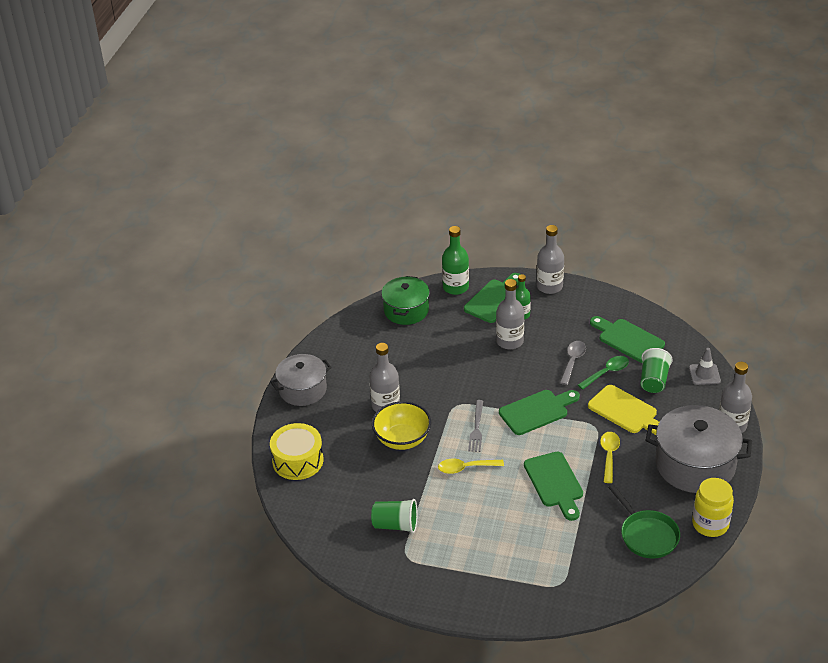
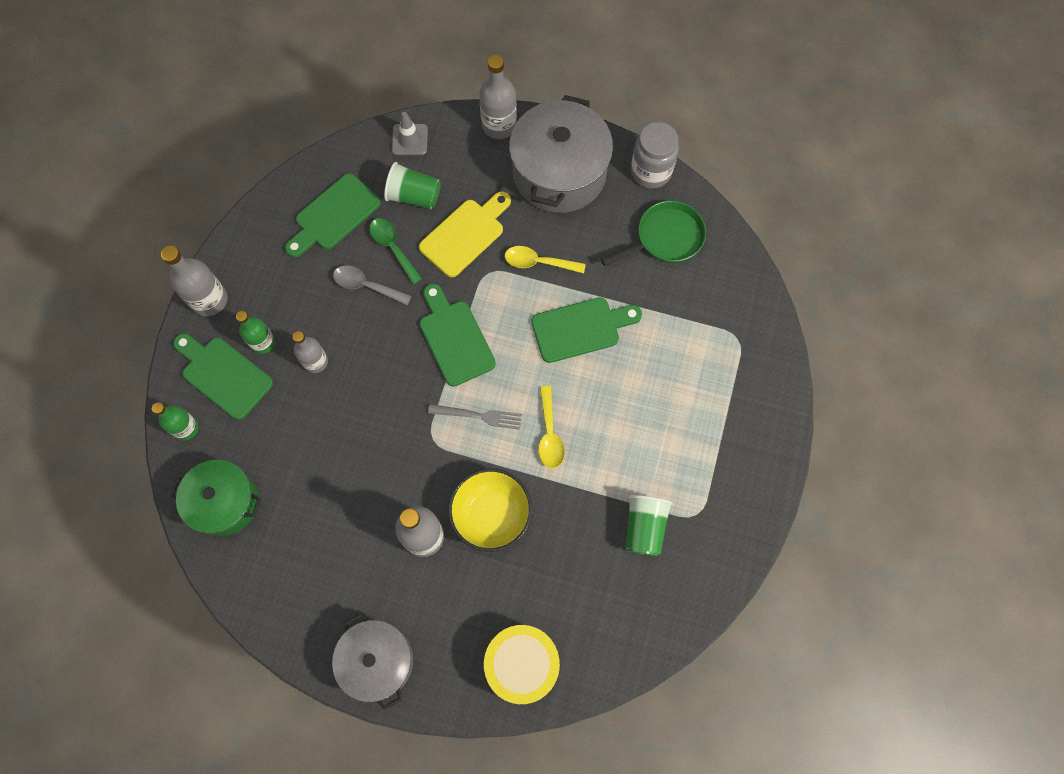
camera: 90 degrees left, 30 degrees up
green bottle [442,226,469,295] -> green bottle [152,402,199,441], size x0.66
grey bottle [496,279,524,349] -> grey bottle [293,331,328,373], size x0.66
yellow jar [692,478,734,537] -> grey jar [631,122,679,189]

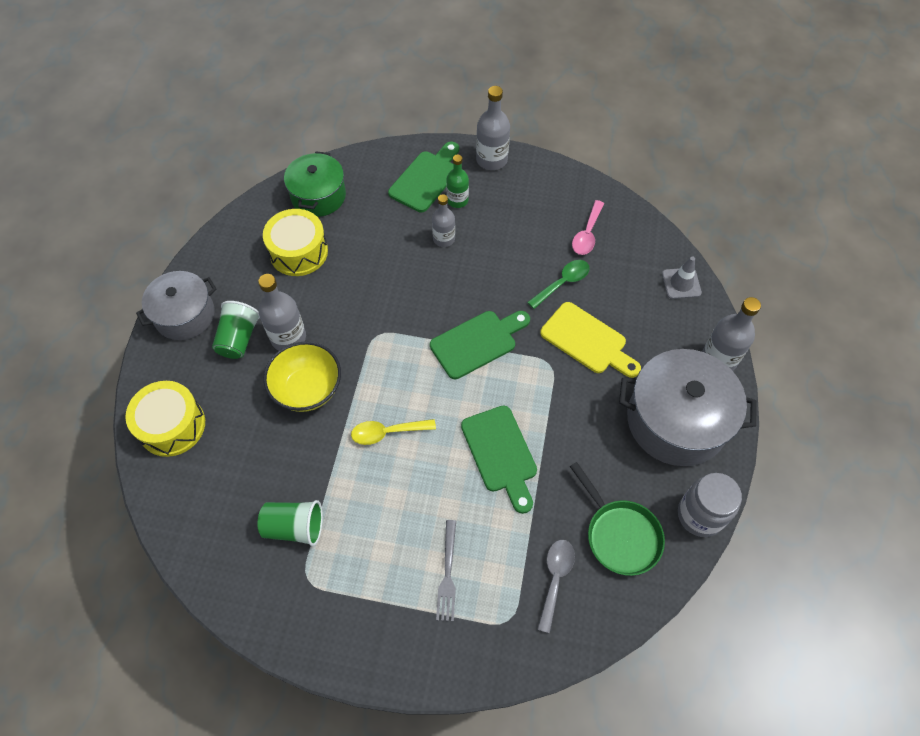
camera: 85 degrees right, 10 degrees down
green bottle [152,402,199,441] -> none
green cutting board [285,173,381,258] -> pink spoon [572,200,604,255]
grey spoon [333,266,411,305] -> grey spoon moved to [537,540,575,633]
green cup [384,162,441,209] -> green cup moved to [212,301,260,359]
grey fork [428,404,522,430] -> grey fork moved to [436,520,456,621]
yellow spoon [505,246,586,274] -> none
none -> yellow drum [263,209,328,276]

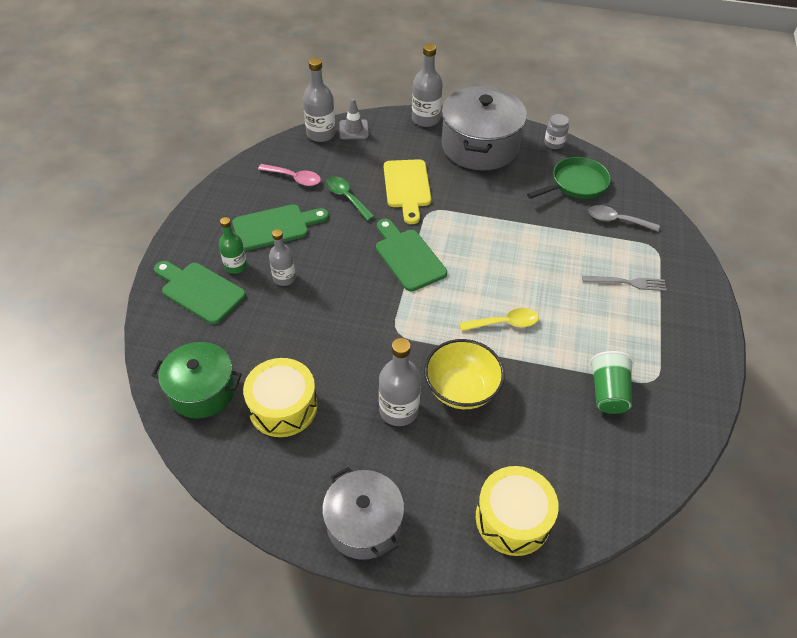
camera: 90 degrees left, 10 degrees down
green cup [212,301,260,359] -> none
yellow spoon [351,419,436,445] -> yellow spoon turned 90 degrees counterclockwise [459,308,539,331]
green cutting board [461,406,537,514] -> green cutting board moved to [232,204,329,251]
grey bottle [476,86,510,170] -> grey bottle moved to [303,58,335,142]
yellow cutting board [540,302,641,378] -> yellow cutting board turned 135 degrees clockwise [384,159,431,224]
grey jar [678,473,742,537] -> grey jar [544,114,569,149], size x0.60

